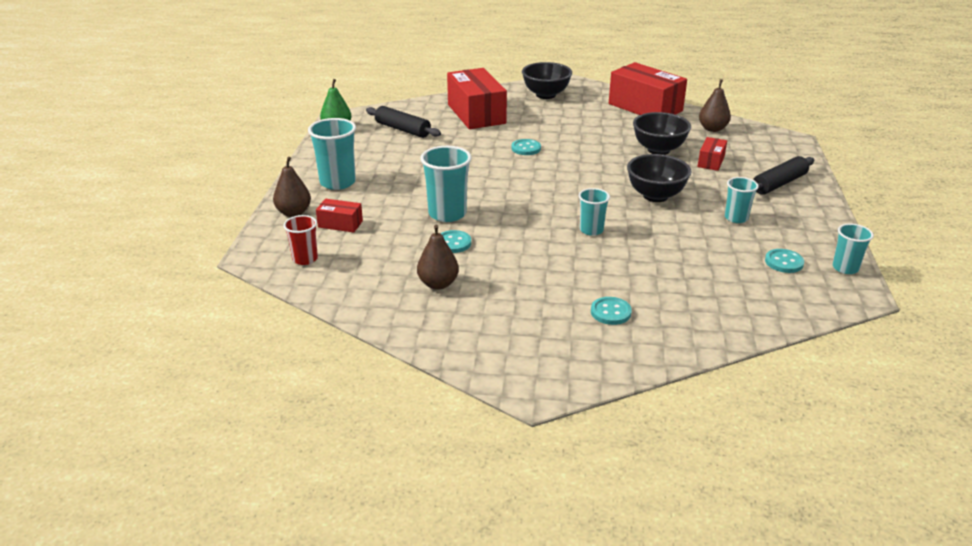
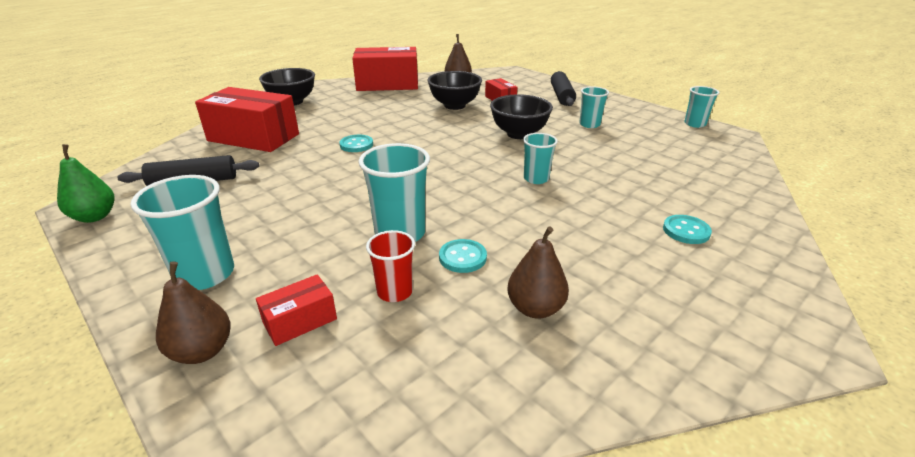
camera: 50 degrees left, 0 degrees up
red cup [283,215,318,265] -> red cup moved to [366,230,415,302]
turquoise button [765,249,804,273] -> none

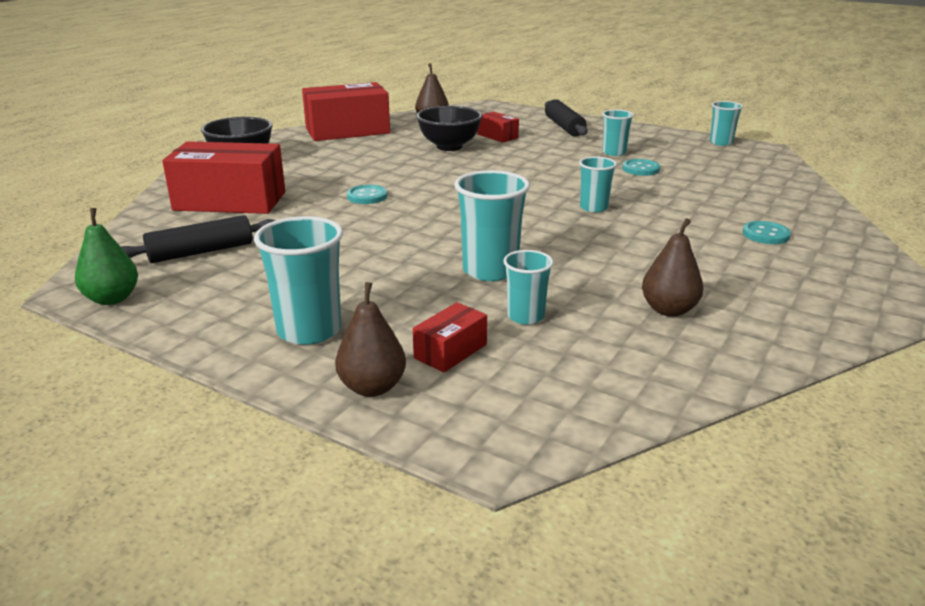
camera: 15 degrees left, 5 degrees down
red cup [366,230,415,302] -> turquoise cup [503,250,554,325]
turquoise button [439,239,487,273] -> turquoise button moved to [622,159,660,176]
black bowl [490,94,553,139] -> none

